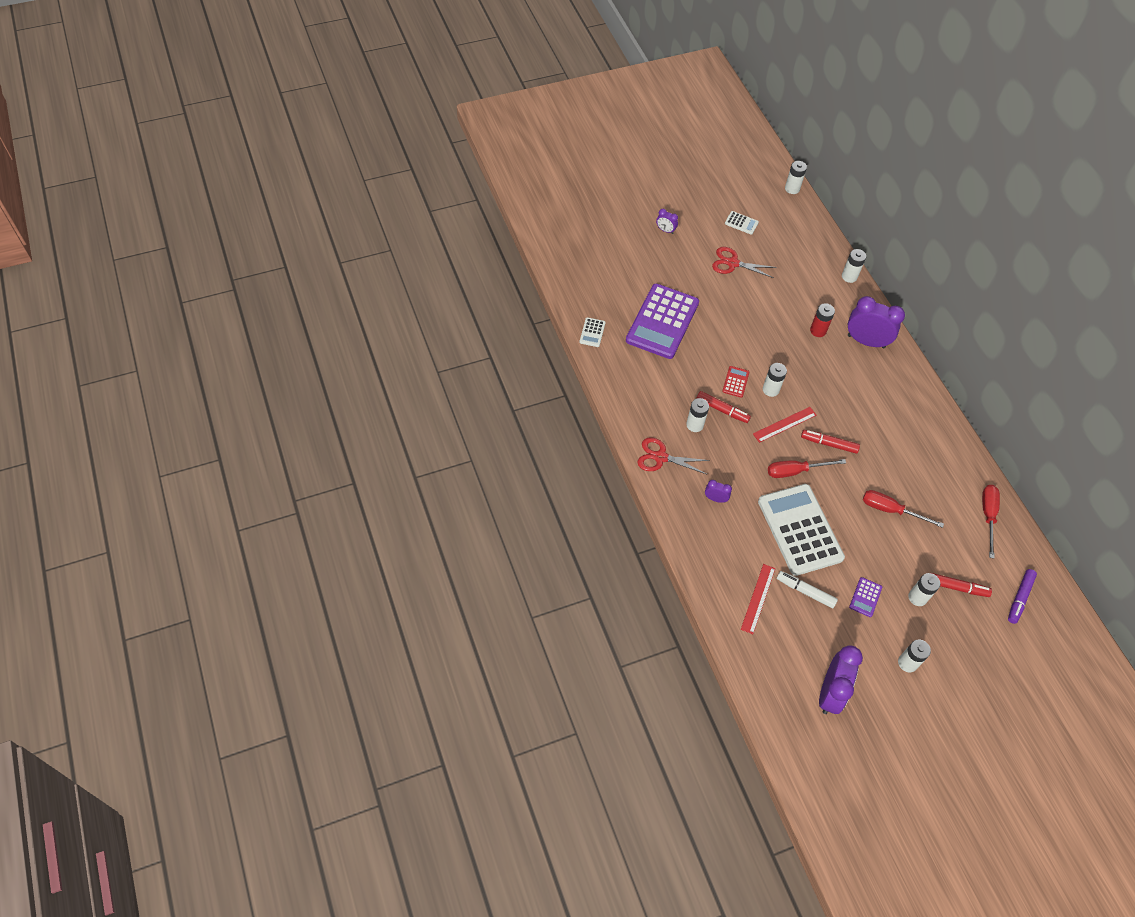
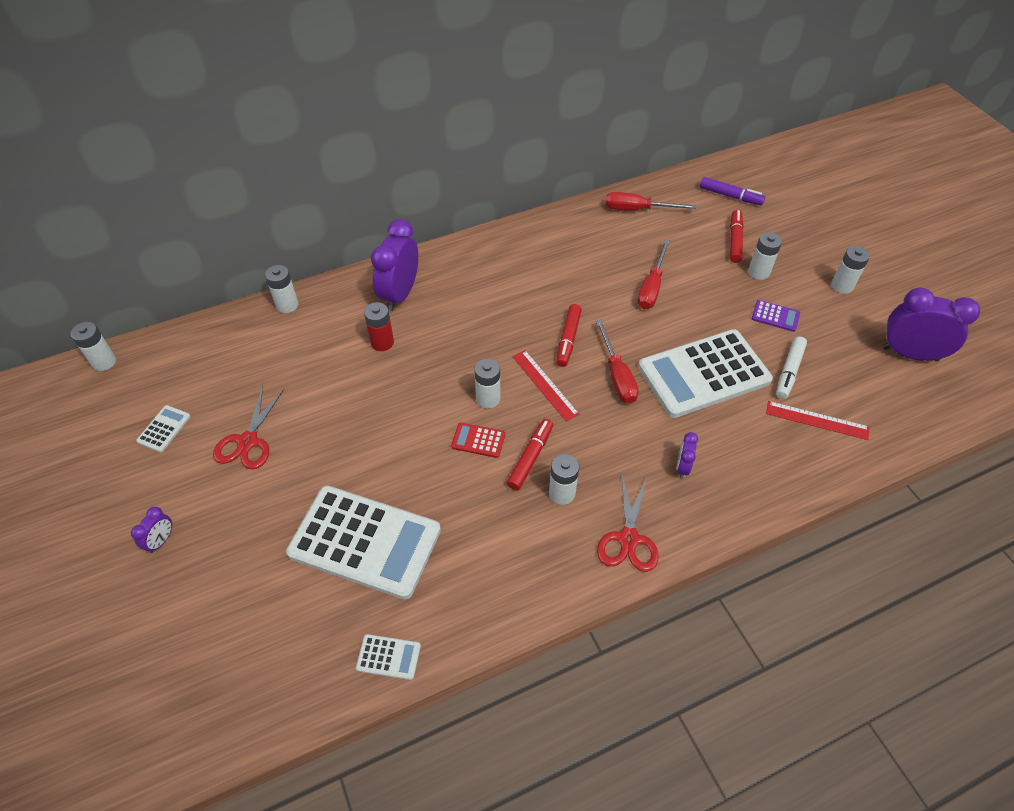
camera: 90 degrees left, 5 degrees down
purple calculator [626,284,699,359] -> white calculator [286,486,441,600]

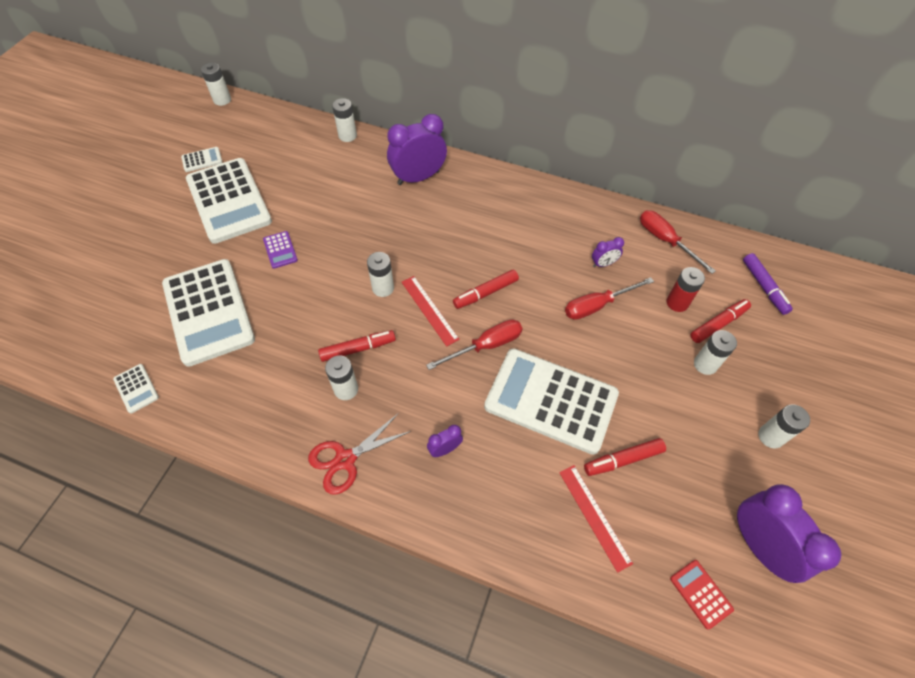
camera: 45 degrees right, 5 degrees up
purple clock [131,507,172,553] -> purple clock moved to [592,237,624,267]
red scissors [213,386,284,470] -> white calculator [186,158,272,244]
red battery [364,302,394,351] -> red battery moved to [667,267,705,312]
red calculator [451,423,505,458] -> red calculator moved to [670,560,734,629]
red ruler [512,350,579,422] -> red ruler turned 45 degrees counterclockwise [402,276,460,347]
red screwdriver [596,319,639,404] -> red screwdriver turned 150 degrees counterclockwise [426,319,523,370]
purple calculator [752,300,800,332] -> purple calculator moved to [263,231,298,269]
white marker [776,336,807,399] -> red marker [584,438,666,476]

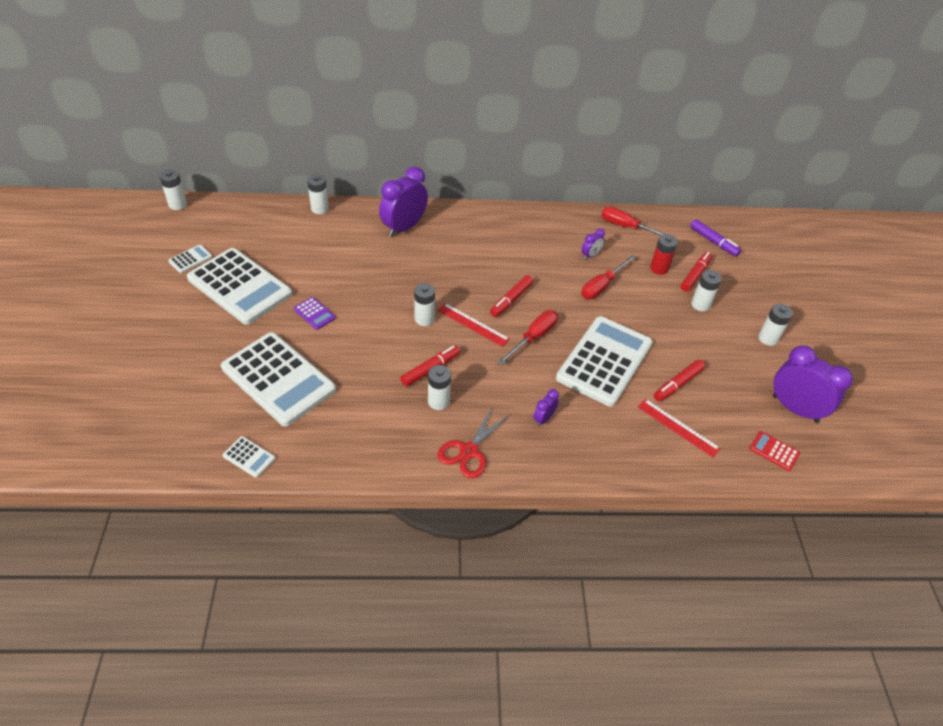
camera: 25 degrees left, 10 degrees down
white calculator [484,349,619,455] -> white calculator turned 120 degrees clockwise [556,316,653,407]

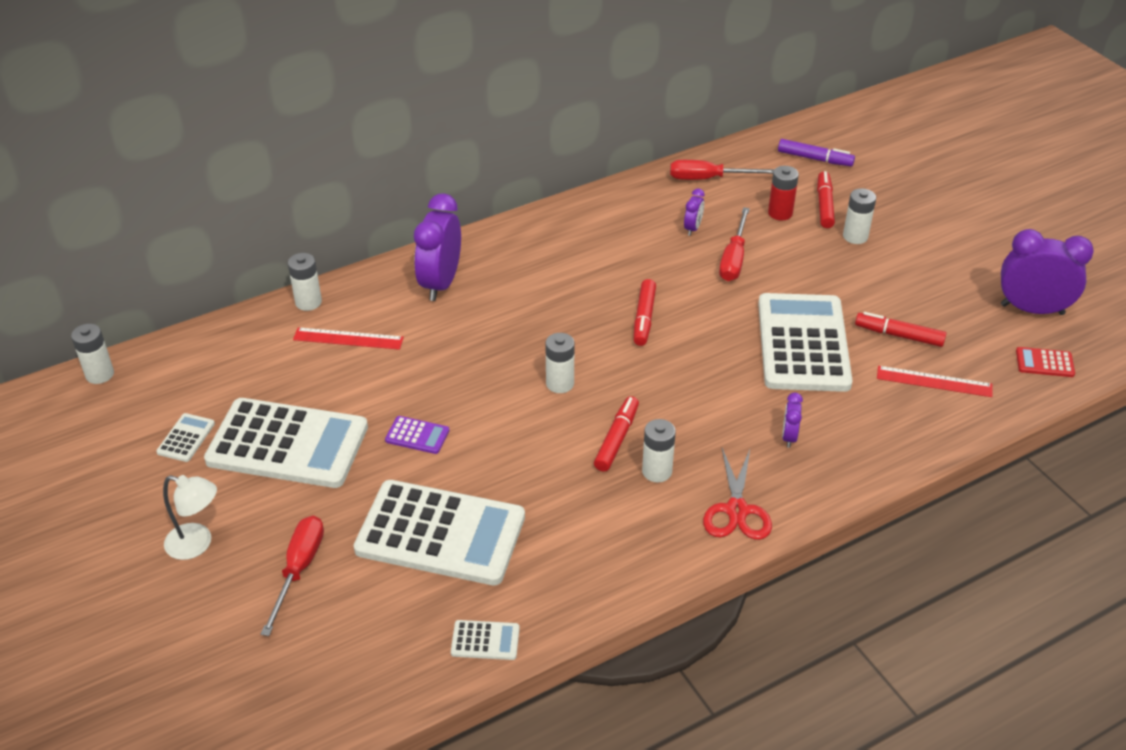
camera: 25 degrees left, 5 degrees down
red ruler [437,303,510,347] -> red ruler moved to [293,327,404,350]
red screwdriver [497,310,558,365] -> red screwdriver moved to [261,515,324,636]
red marker [654,360,705,402] -> red marker turned 90 degrees clockwise [855,312,946,347]
white battery [758,304,793,346] -> none
none -> white lamp [163,475,217,560]

